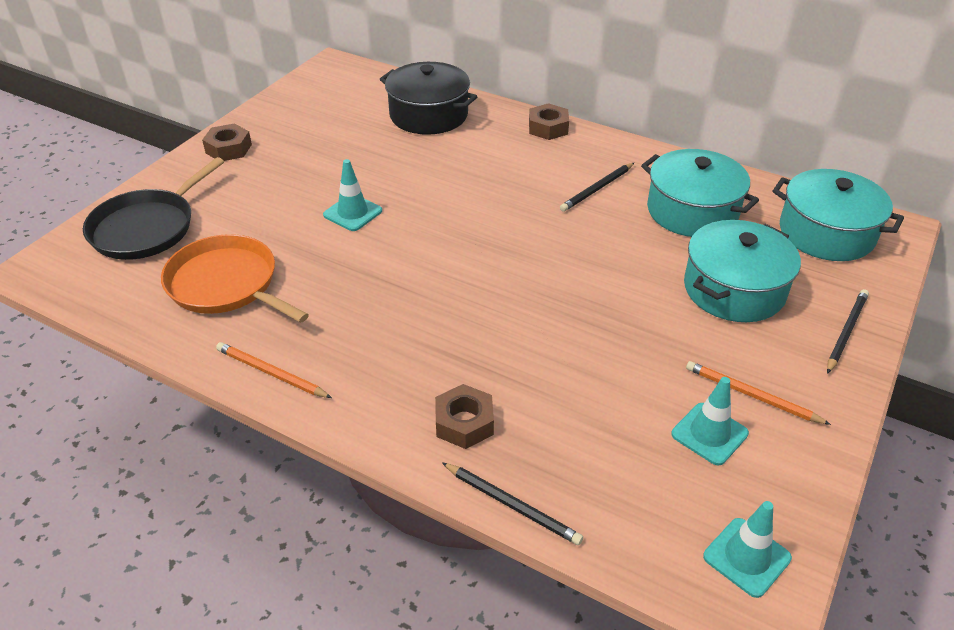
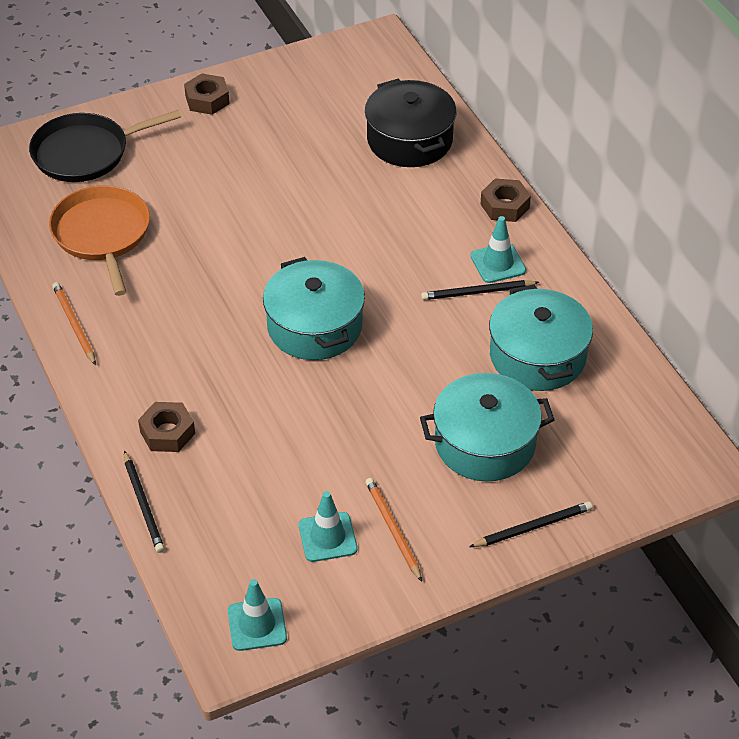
camera: 35 degrees right, 5 degrees up
turquoise traffic cone [323,159,382,231] -> turquoise traffic cone moved to [470,216,526,283]
turquoise pot [772,169,904,261] -> turquoise pot moved to [263,257,365,360]

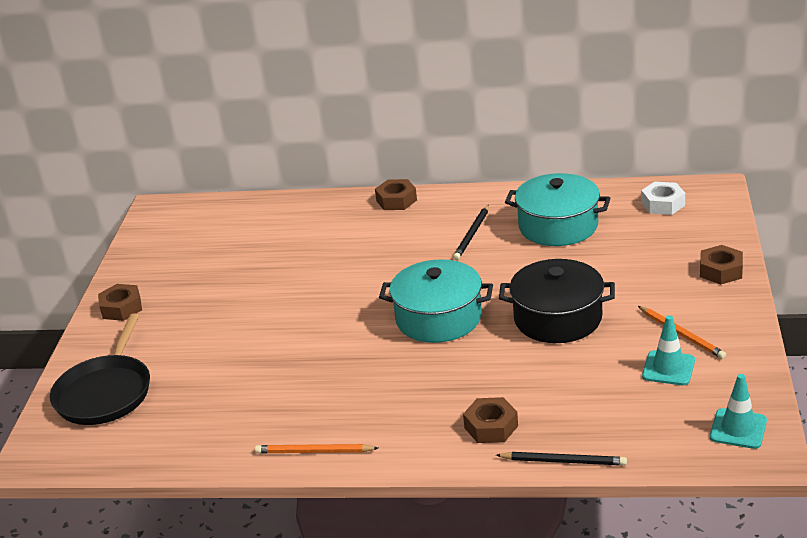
camera: 55 degrees left, 15 degrees down
orange pan [49,185,150,296] -> none
black pot [365,79,457,167] -> black pot moved to [499,259,615,343]
orange pencil [365,478,422,582] -> orange pencil turned 135 degrees counterclockwise [638,306,726,359]
turquoise pot [420,373,554,482] -> none
black pencil [469,501,592,547] -> brown nut [700,245,743,284]
turquoise traffic cone [470,216,526,283] -> none
none -> white nut [641,182,685,215]

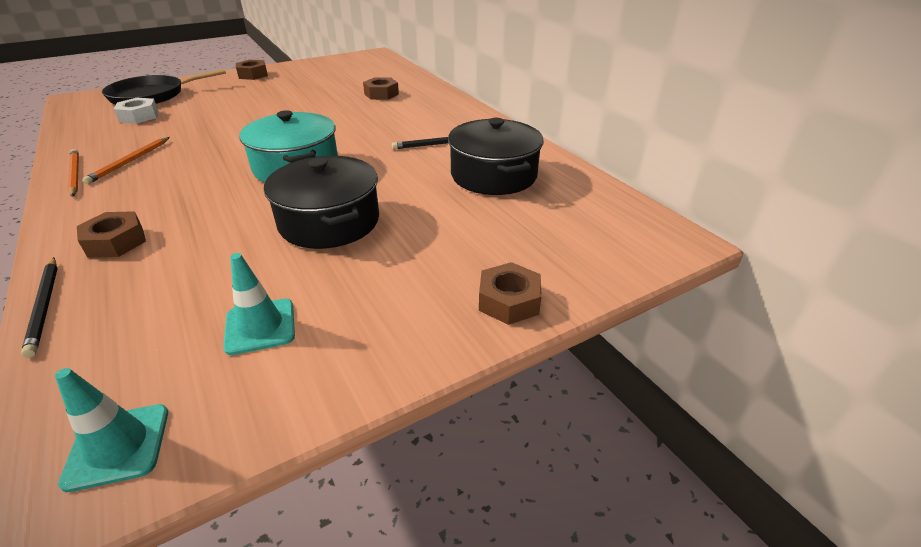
camera: 50 degrees right, 5 degrees up
brown nut [375,179,417,210] -> brown nut moved to [363,77,399,100]
turquoise pot [505,173,610,246] -> black pot [448,118,544,195]
orange pencil [638,306,726,359] -> orange pencil moved to [82,137,170,184]
white nut [641,182,685,215] -> white nut moved to [114,98,159,124]

